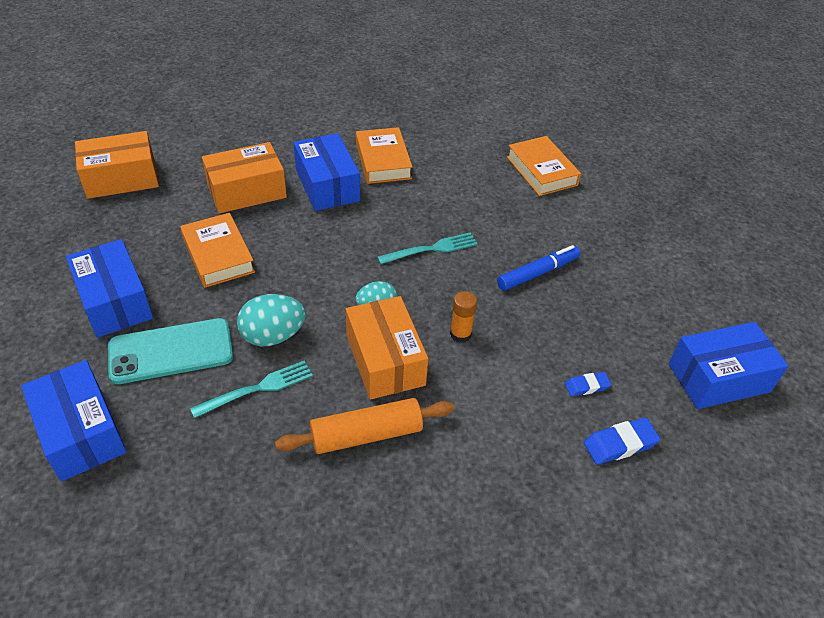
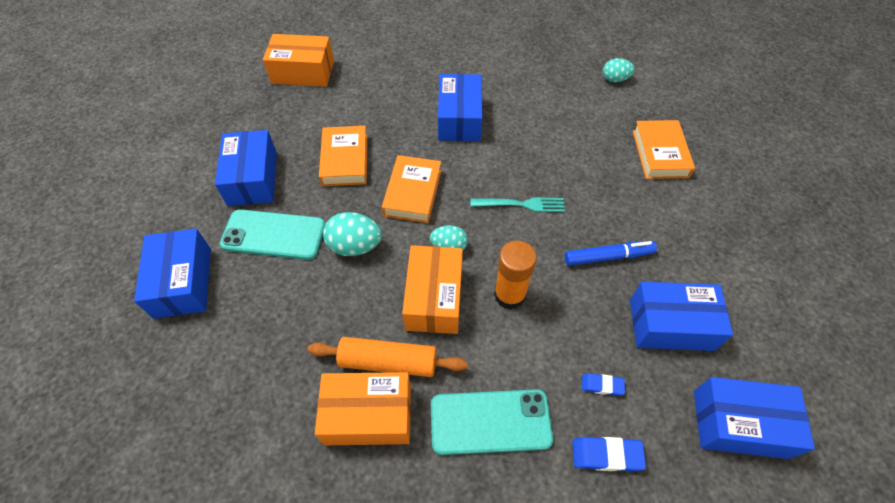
camera: 25 degrees right, 10 degrees up
turquoise fork [190,361,313,418] -> none
orange box [202,142,287,213] -> orange box moved to [315,372,411,445]
orange book [356,127,413,184] -> orange book moved to [382,155,441,223]
orange glue stick [450,291,477,343] -> orange glue stick [494,241,537,310], size x1.60
none -> turquoise phone [431,389,553,455]
none -> turquoise egg [603,58,635,82]
none -> blue box [630,282,733,351]

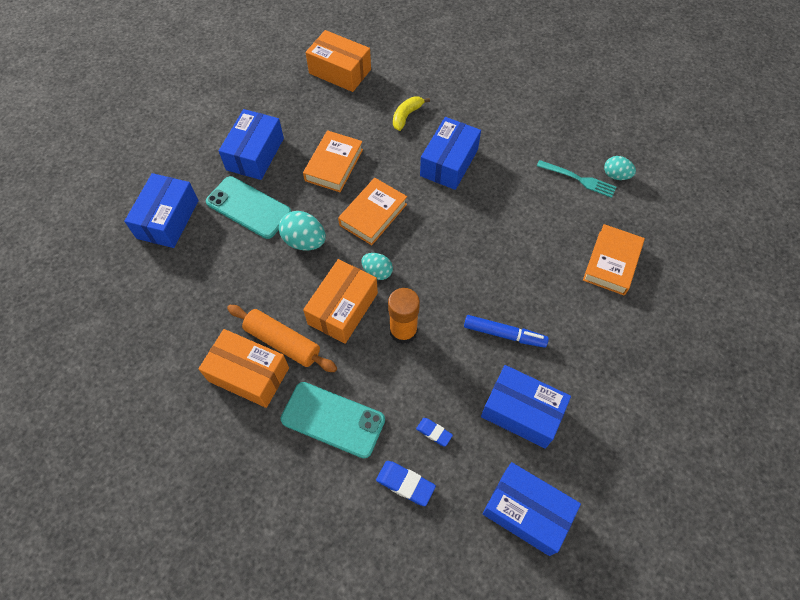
camera: 25 degrees right, 5 degrees up
turquoise fork [471,197,565,212] -> turquoise fork moved to [537,160,616,198]
none -> yellow banana [393,96,430,131]

